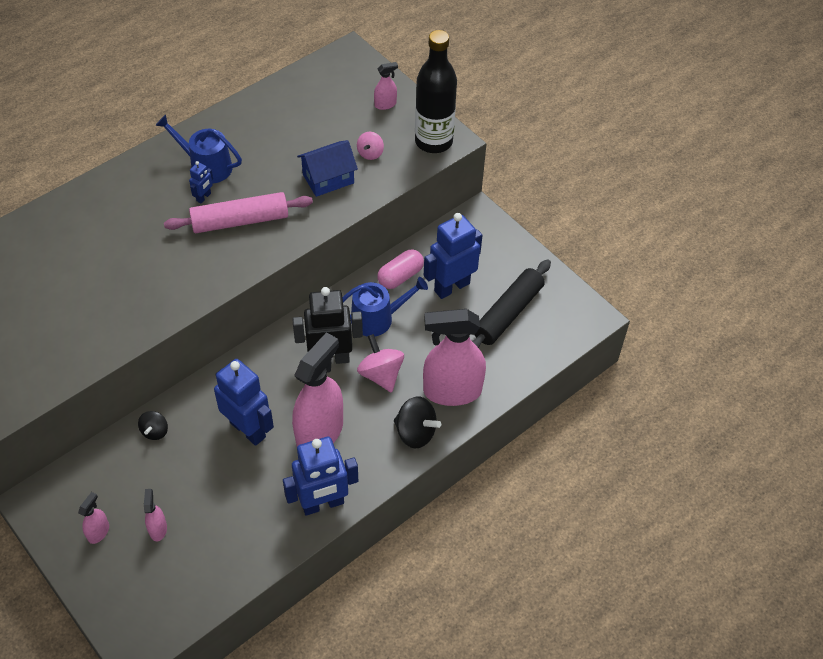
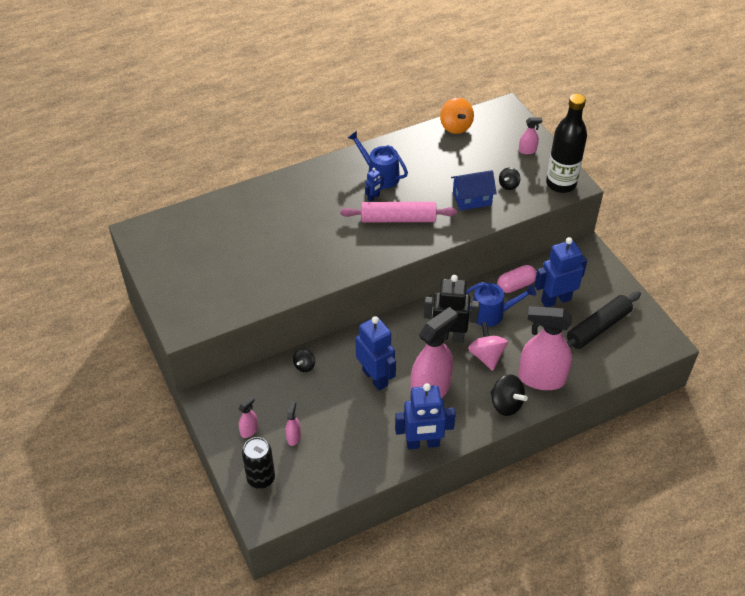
camera: 15 degrees right, 5 degrees down
pink spinning top [357,132,384,160] -> black spinning top [499,167,520,190]
none -> black can [242,437,275,489]
none -> orange spinning top [440,98,474,134]

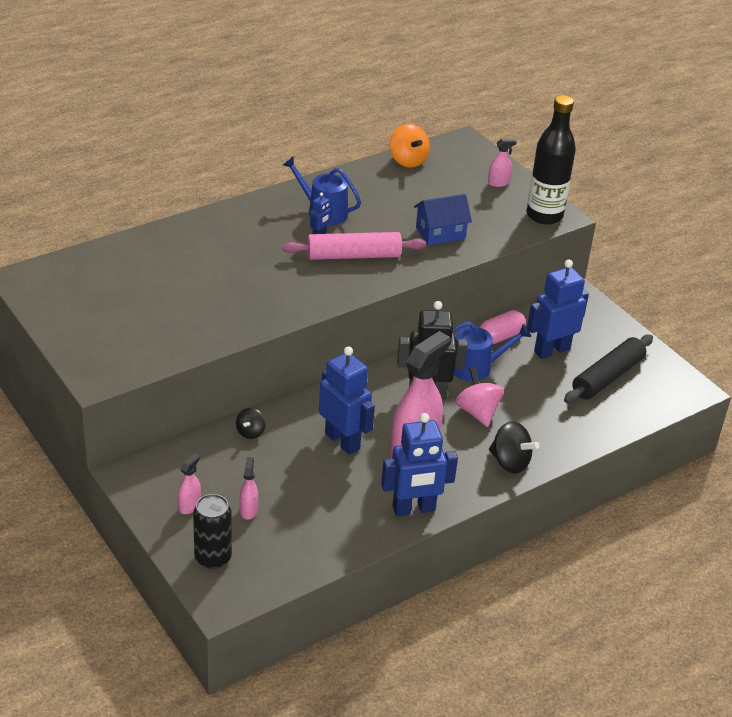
camera: 10 degrees left, 10 degrees down
black spinning top [499,167,520,190] -> none
pink spray bottle [518,306,572,390] -> none

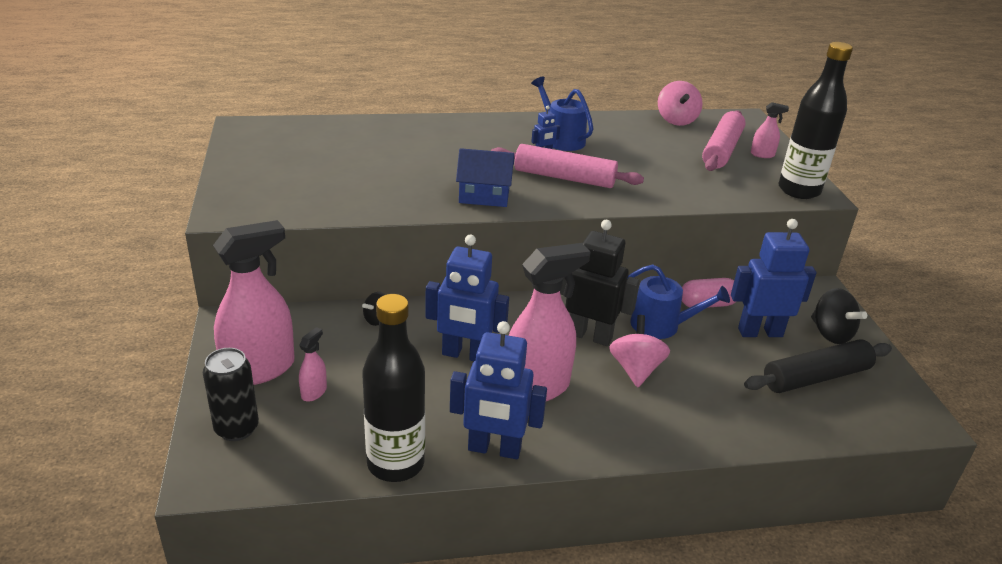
camera: 25 degrees right, 5 degrees down
pink spray bottle [178,453,201,514] -> pink spray bottle [213,220,295,385], size x2.32
blue robot [319,346,375,455] -> blue robot turned 120 degrees clockwise [425,234,509,361]
orange spinning top [389,124,430,168] -> pink spinning top [658,81,703,126]
blue house [414,194,472,245] -> blue house moved to [456,148,514,207]
black spinning top [489,421,539,473] -> black spinning top moved to [811,288,867,344]
none -> black bottle [362,294,425,482]
none -> pink rolling pin [702,110,746,171]

